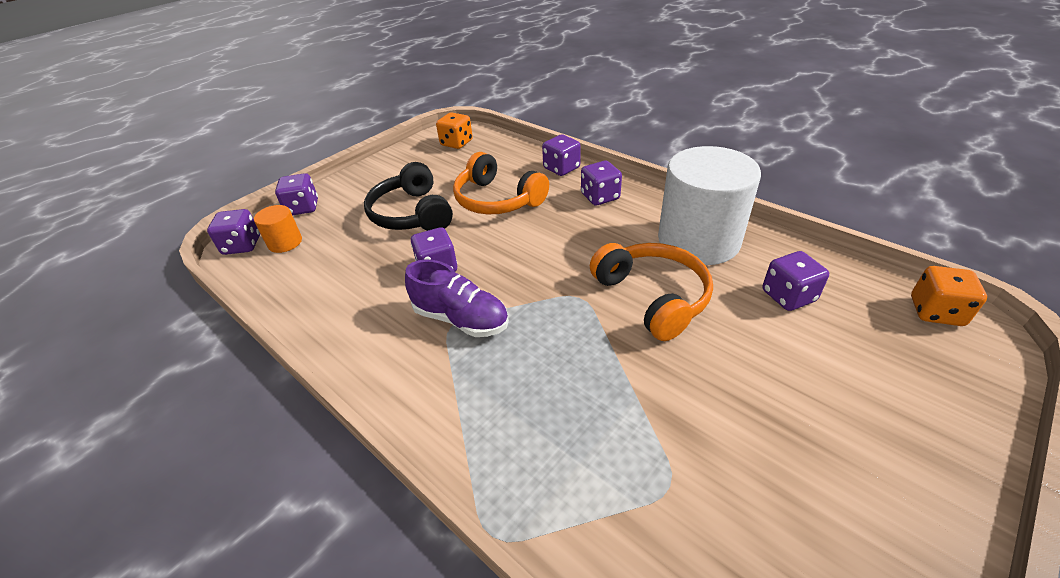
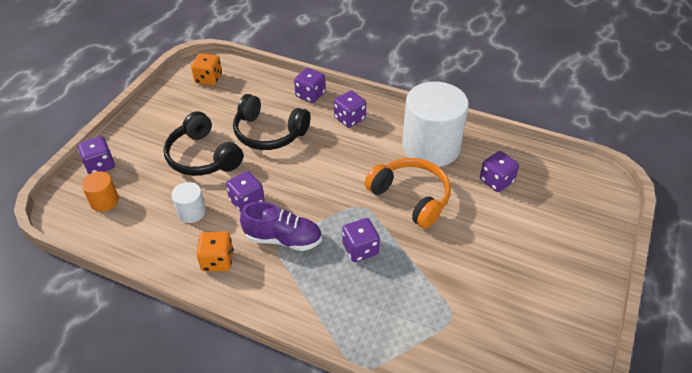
camera: 20 degrees left, 5 degrees up
purple dice [207,209,260,255] -> purple dice moved to [342,218,380,262]
orange headphones [453,152,549,214] -> black headphones [233,94,311,150]
orange dice [911,266,987,326] -> orange dice moved to [196,231,233,271]
none -> white cylinder [171,182,206,223]

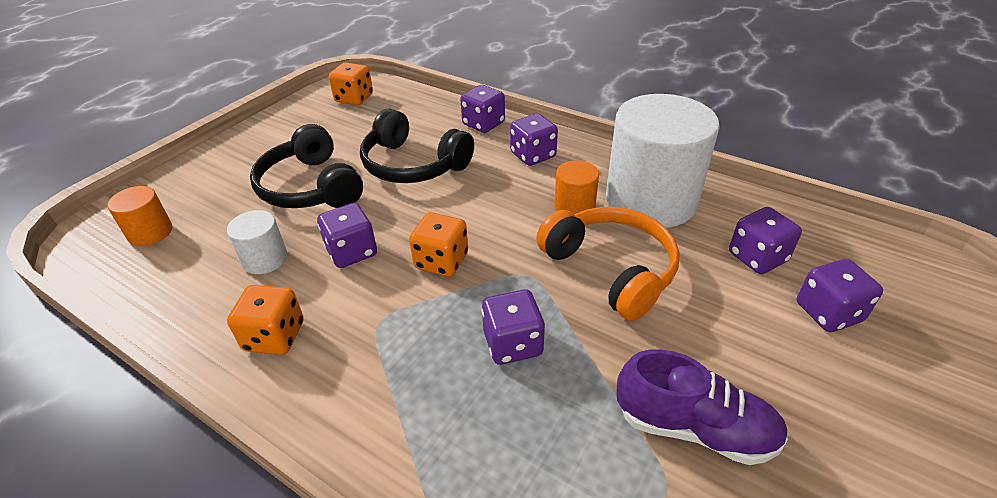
camera: 10 degrees right, 5 degrees down
purple dice [78,136,115,174] -> purple dice moved to [797,259,883,332]
purple shoe [240,201,322,251] -> purple shoe moved to [616,349,788,465]
none -> orange dice [409,212,468,277]
none -> orange cylinder [554,160,599,214]

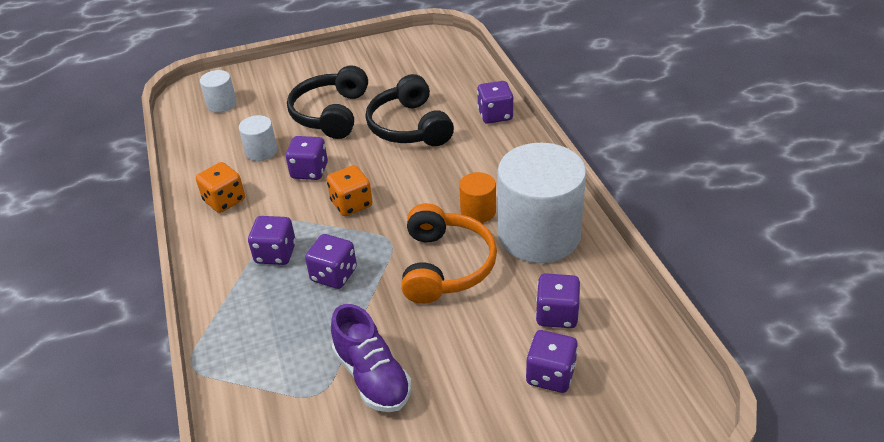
camera: 40 degrees right, 0 degrees up
orange cylinder [107,186,172,246] -> white cylinder [200,70,237,113]
orange dice [328,62,373,106] -> none
purple dice [510,113,558,166] -> purple dice moved to [248,216,296,265]

